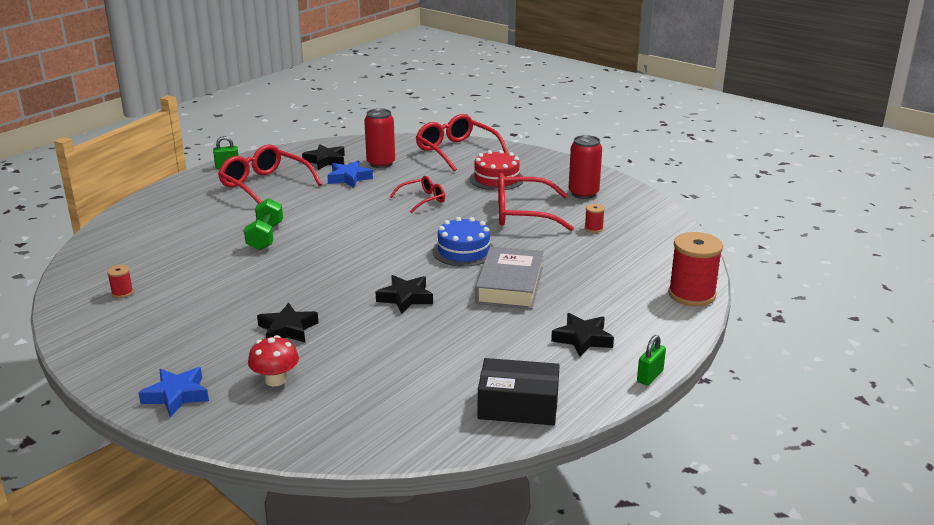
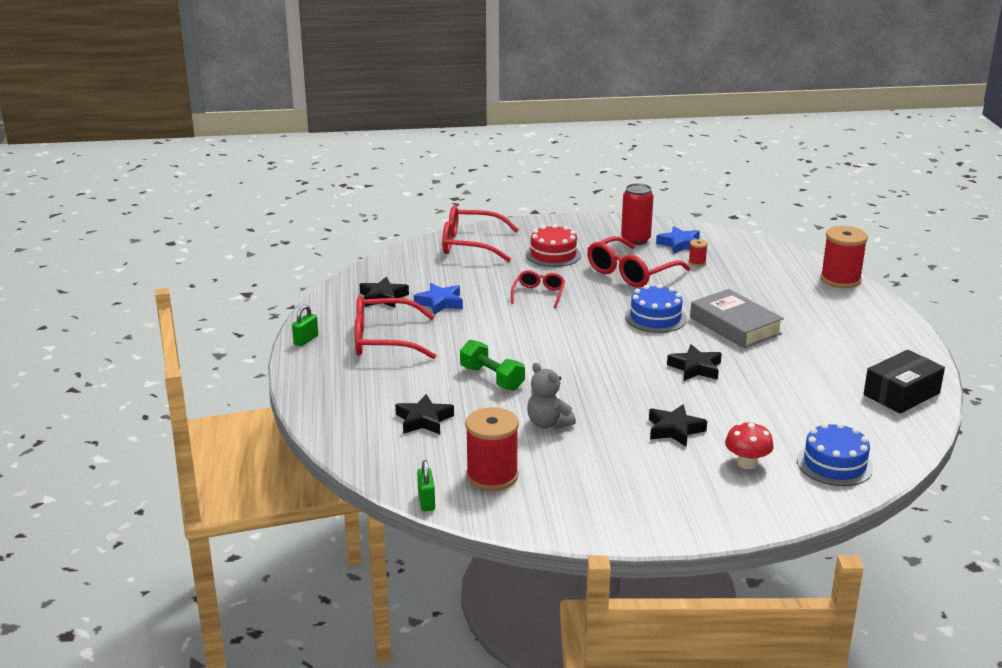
camera: 45 degrees left, 0 degrees up
red spool [107,265,133,298] -> red spool [465,407,519,491], size x2.22
blue star [138,367,209,417] -> blue star moved to [656,226,700,254]
red can [364,108,395,168] -> none
black star [551,313,614,356] -> black star moved to [395,394,454,434]
green padlock [637,335,666,386] -> green padlock moved to [417,460,435,511]
none -> grey teddy bear [527,363,576,430]
none -> blue cake [797,423,873,486]

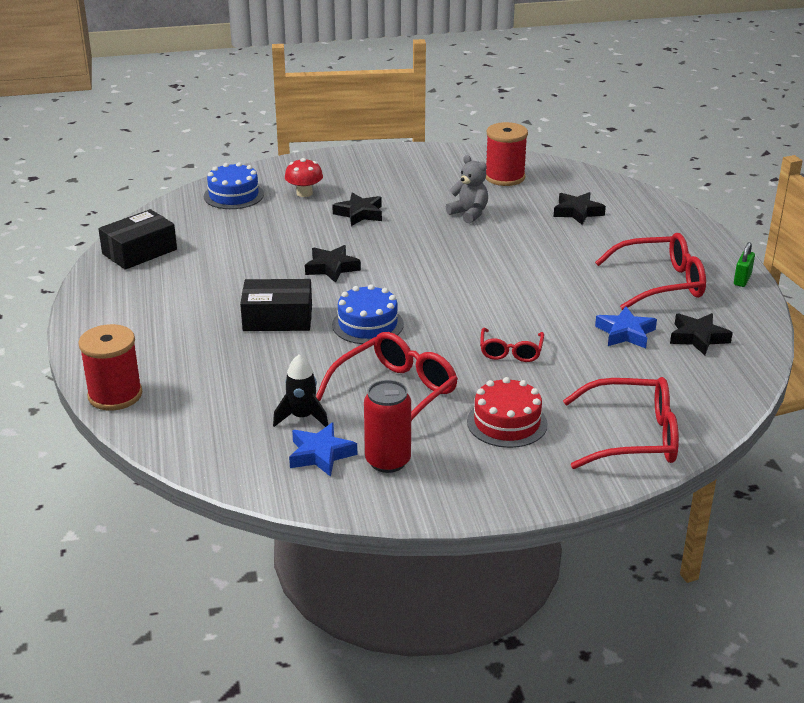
camera: 175 degrees right, 5 degrees up
green padlock [417,460,435,511] -> none
green dumbbell [460,340,525,391] -> none
red spool [689,239,708,266] -> black rocket [273,354,328,427]
grey book [690,289,784,348] -> black box [240,279,312,331]

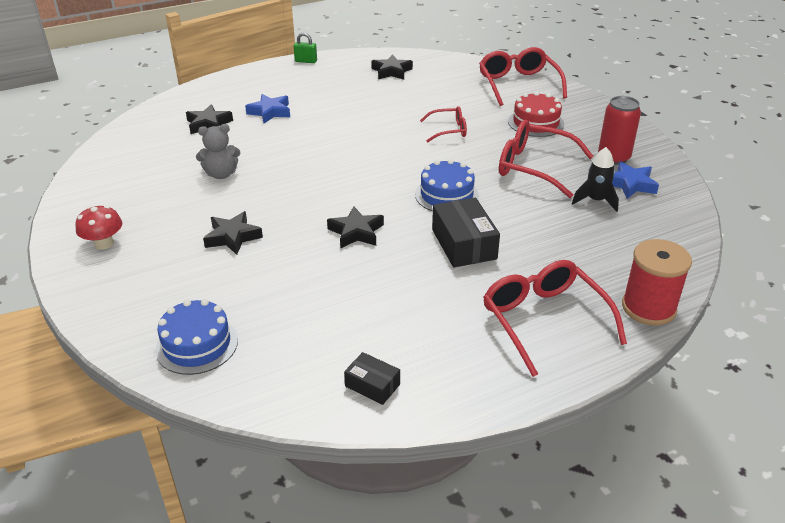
camera: 105 degrees left, 5 degrees up
black box [98,209,177,270] -> black box [344,352,400,405], size x0.56
red mushroom [285,158,323,197] -> red mushroom moved to [75,205,122,250]
grey teddy bear [446,155,488,224] -> grey teddy bear turned 135 degrees counterclockwise [196,124,240,179]
red spool [486,122,528,186] -> none
red glasses [595,233,706,310] -> red glasses moved to [483,260,627,377]
blue star [595,306,657,348] -> blue star moved to [245,94,290,123]

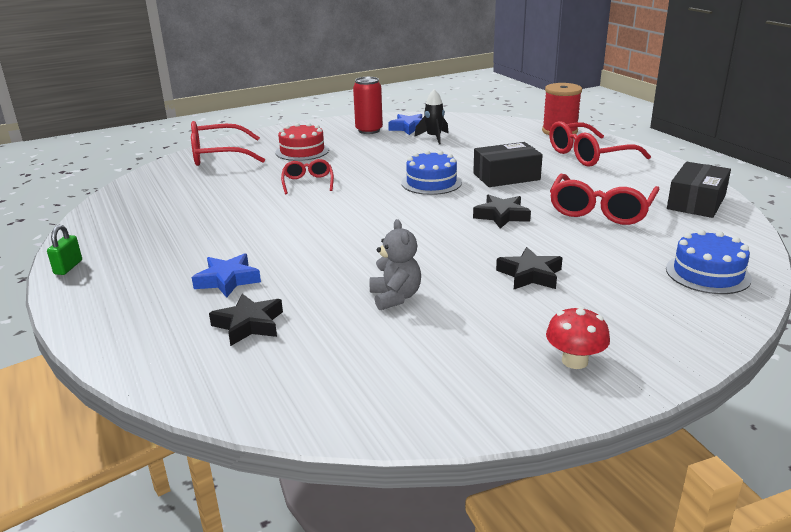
camera: 90 degrees left, 10 degrees down
black box [344,352,400,405] -> black box [667,162,731,218], size x1.77
black star [371,54,413,80] -> none
red glasses [499,120,594,198] -> red glasses moved to [550,174,660,225]

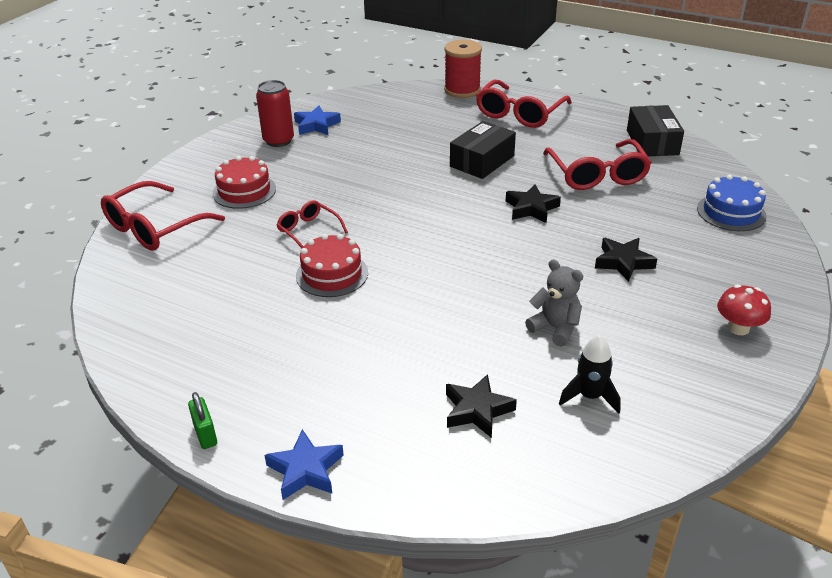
camera: 35 degrees left, 10 degrees up
blue star [192,253,261,298] -> blue star moved to [265,429,344,500]
blue cake [401,150,462,195] -> none
black rocket [414,89,449,144] -> black rocket moved to [559,335,621,414]
none -> red cake [296,234,368,297]

